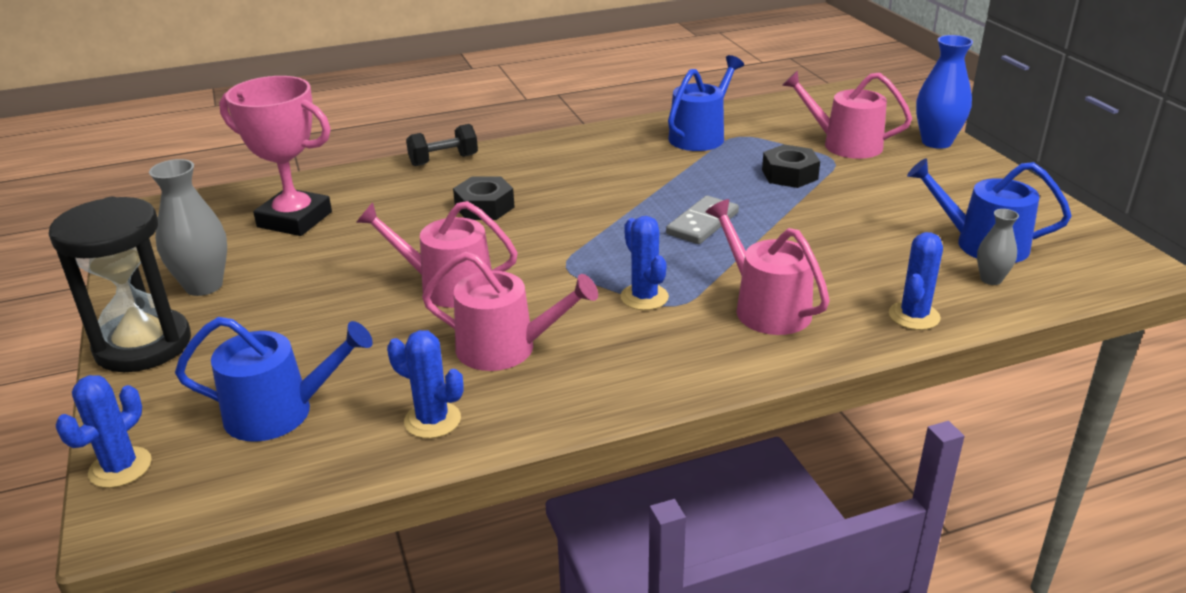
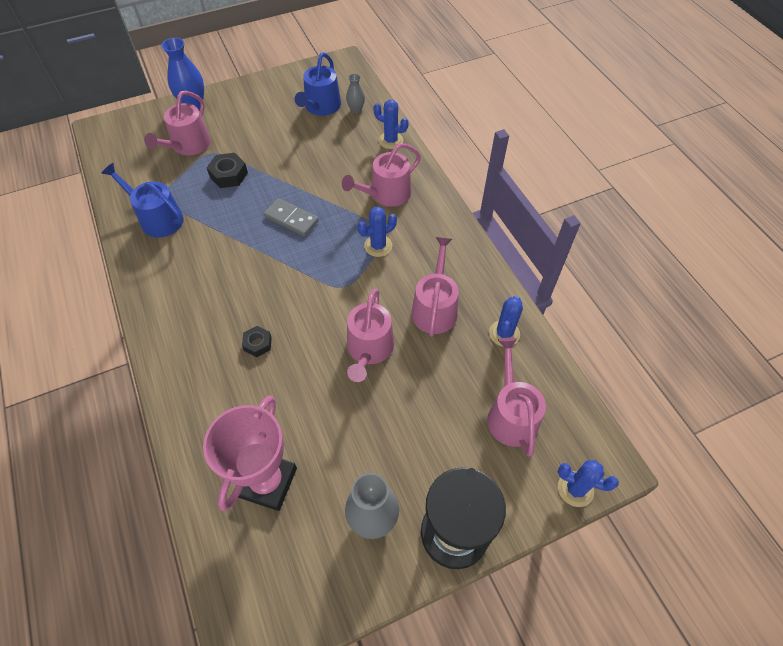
camera: 95 degrees left, 25 degrees up
blue watering can [175,317,373,442] -> pink watering can [487,338,546,456]
black dumbbell [406,124,478,166] -> none
black nut [453,177,515,220] -> black nut [242,326,272,357], size x0.66

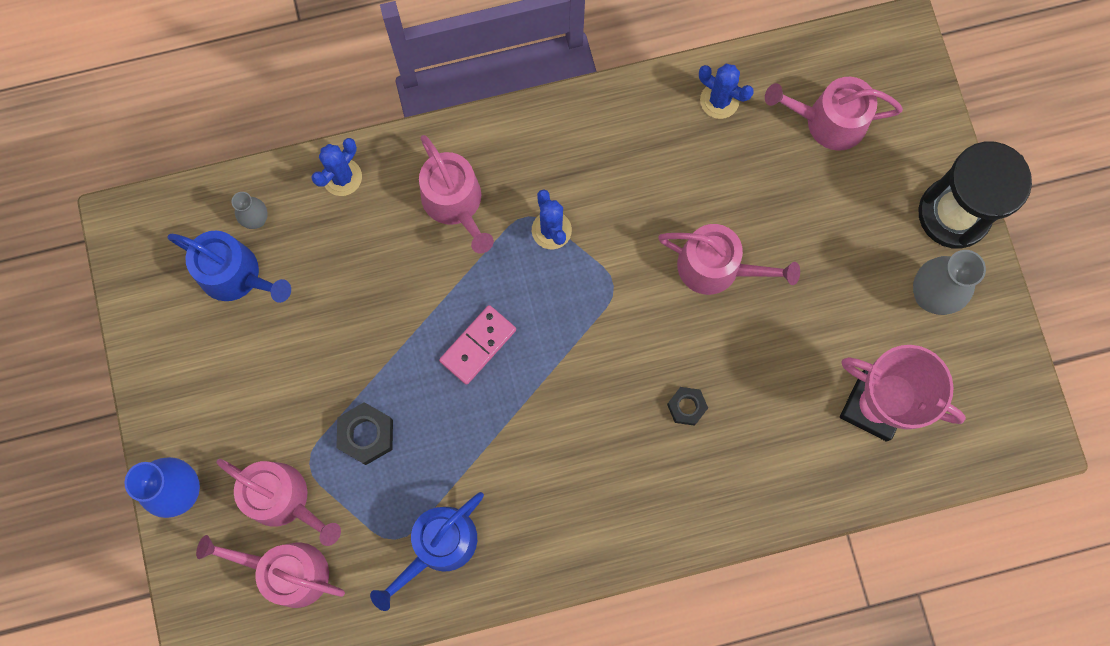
camera: 80 degrees left, 20 degrees up
grey domino [264,198,319,236] -> pink domino [439,305,516,385]
pink watering can [411,237,459,337] -> pink watering can moved to [196,535,345,608]
blue cactus [558,460,619,507] -> none

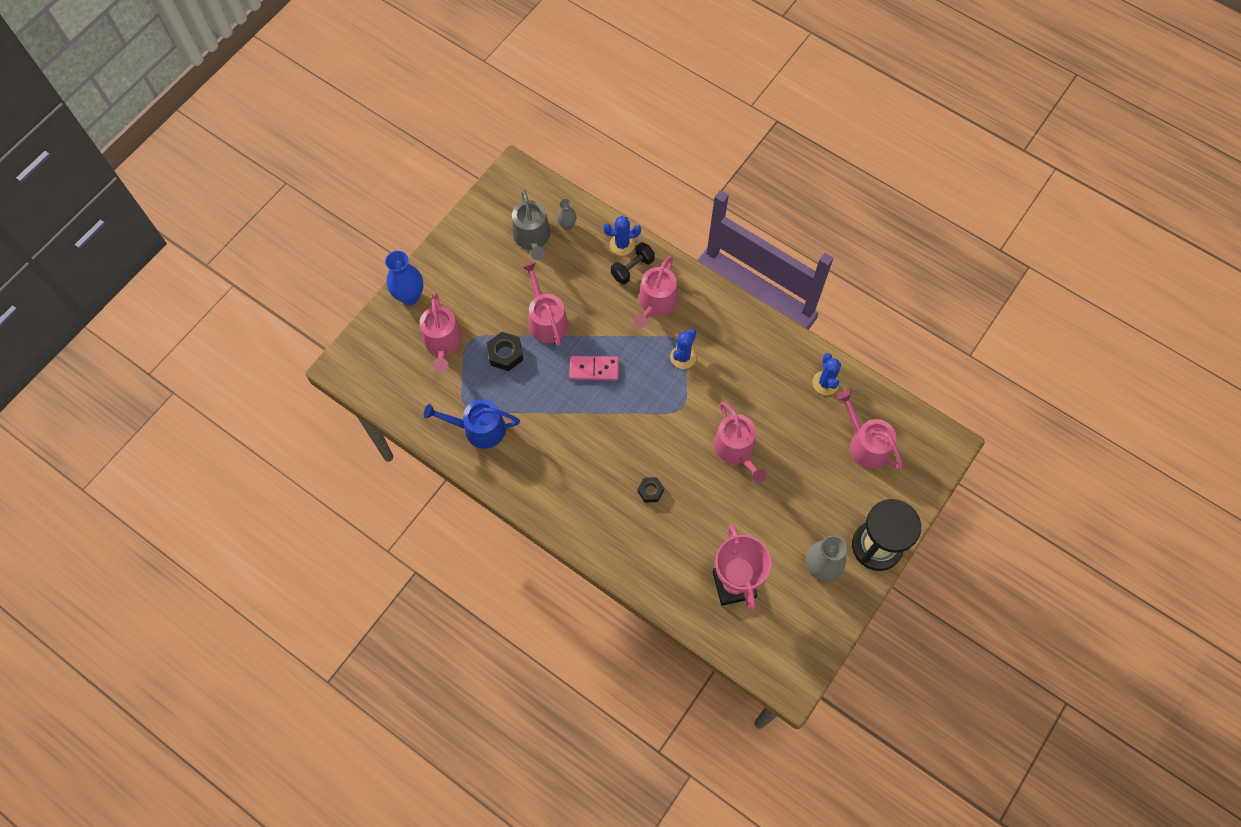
camera: 50 degrees right, 10 degrees down
blue watering can [167,231,291,303] -> grey watering can [512,189,550,260]
pink watering can [196,535,345,608] -> pink watering can moved to [522,262,568,346]
none -> black dumbbell [611,242,655,285]

